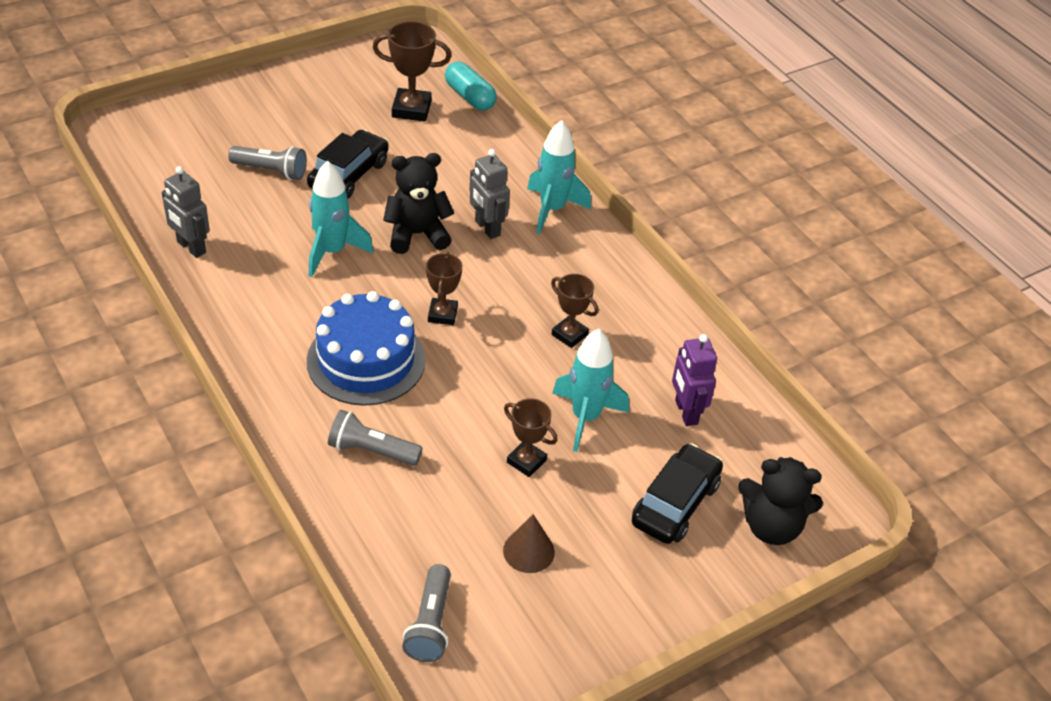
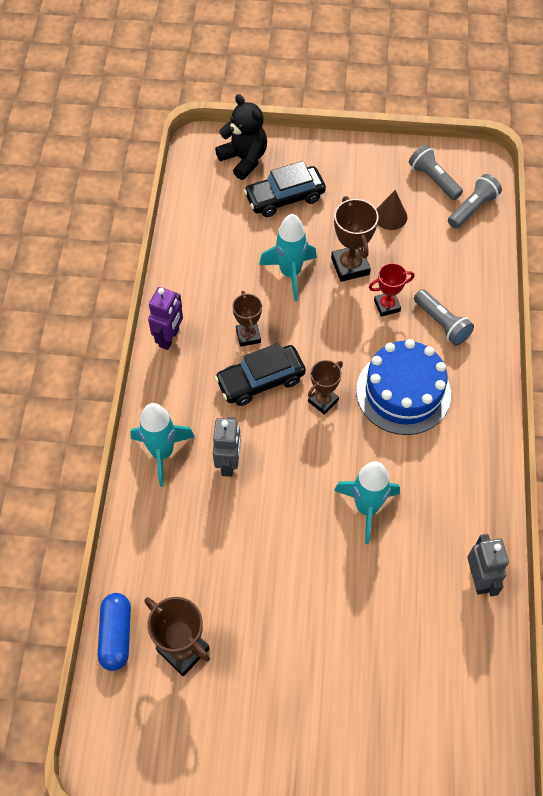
camera: 140 degrees left, 15 degrees up
grey flashlight [228,146,307,180] -> grey flashlight moved to [409,145,463,200]
black car [307,130,389,199] -> black car moved to [215,343,306,406]
black teddy bear [383,153,454,254] -> none
turquoise capsule [445,62,497,111] -> blue capsule [98,593,131,671]
brown trophy [504,398,558,477] -> brown trophy [331,196,379,282], size x1.51
purple robot [672,334,717,426] -> purple robot moved to [148,287,183,350]
none -> red trophy [369,263,415,317]

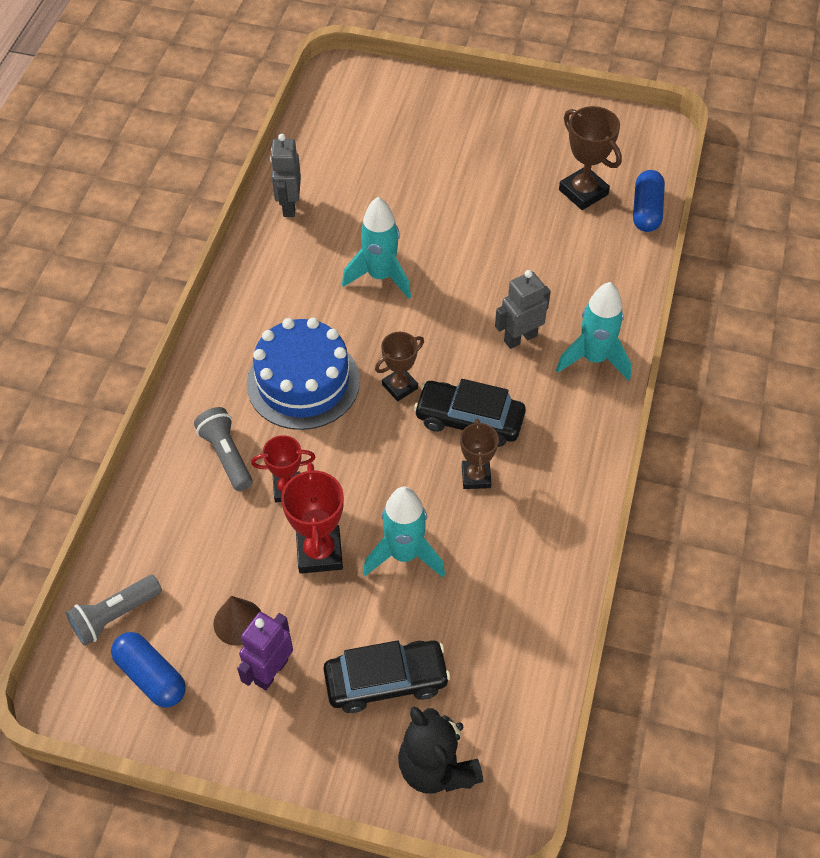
camera: 170 degrees left, 5 degrees down
purple robot [148,287,183,350] -> purple robot moved to [237,612,293,690]
grey robot [213,417,241,477] -> grey robot turned 45 degrees clockwise [495,270,551,349]
black car [215,343,306,406] -> black car turned 150 degrees counterclockwise [414,379,526,447]
brown trophy [331,196,379,282] -> red trophy [281,463,344,574]
grey flashlight [409,145,463,200] -> blue capsule [111,632,186,708]

